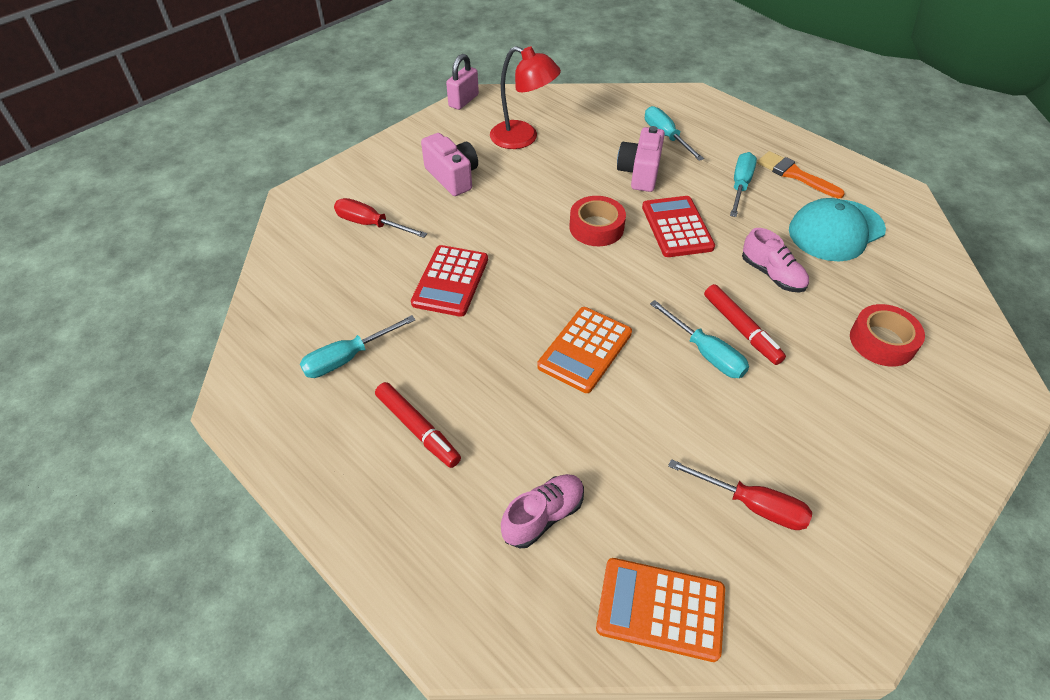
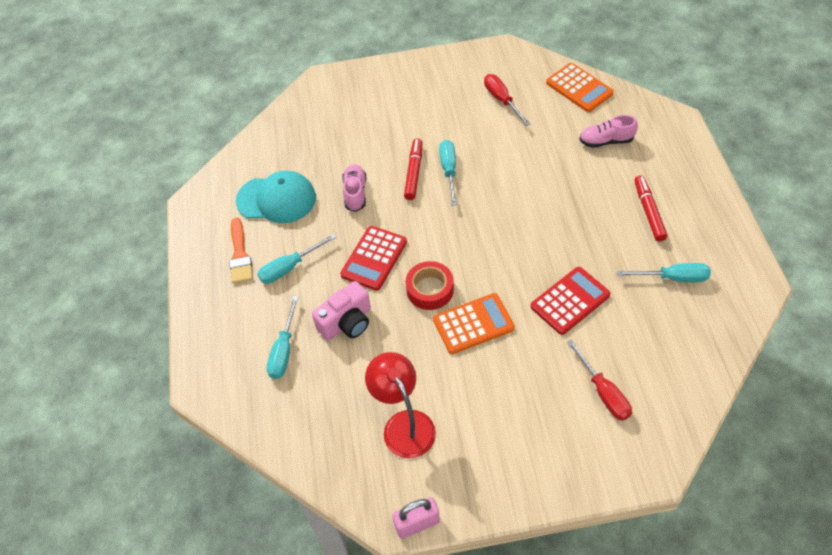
camera: 140 degrees left, 5 degrees up
pink camera [421,133,478,196] -> none
orange calculator [537,307,632,393] -> orange calculator moved to [433,293,515,354]
red tape [850,304,925,367] -> none

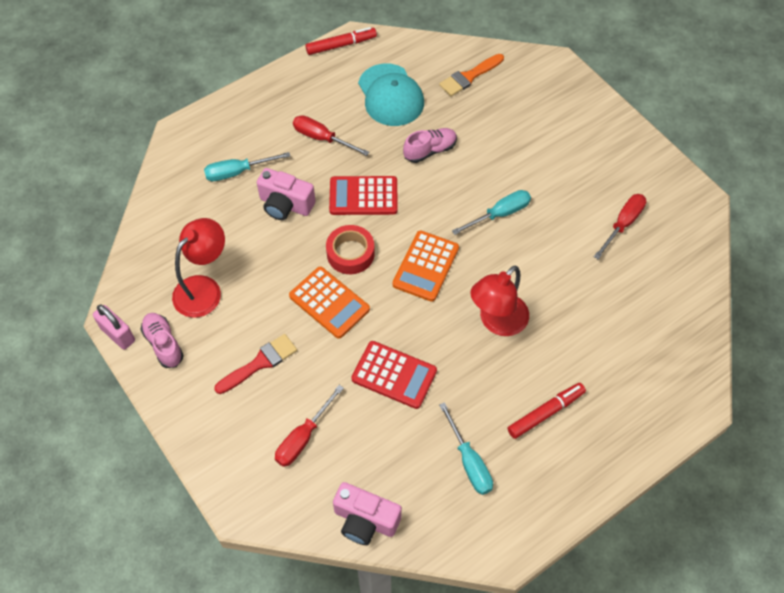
camera: 60 degrees right, 5 degrees up
orange brush [229,218,253,283] -> orange brush moved to [439,54,504,96]
turquoise screwdriver [257,234,336,284] -> red screwdriver [293,115,369,156]
red marker [404,138,422,200] -> red marker moved to [306,27,377,55]
orange calculator [546,63,614,112] -> orange calculator moved to [392,230,459,302]
pink shoe [579,115,638,148] -> pink shoe moved to [140,313,184,368]
none -> red brush [214,334,297,394]
none -> pink camera [333,482,402,545]
none -> red lamp [470,266,529,336]

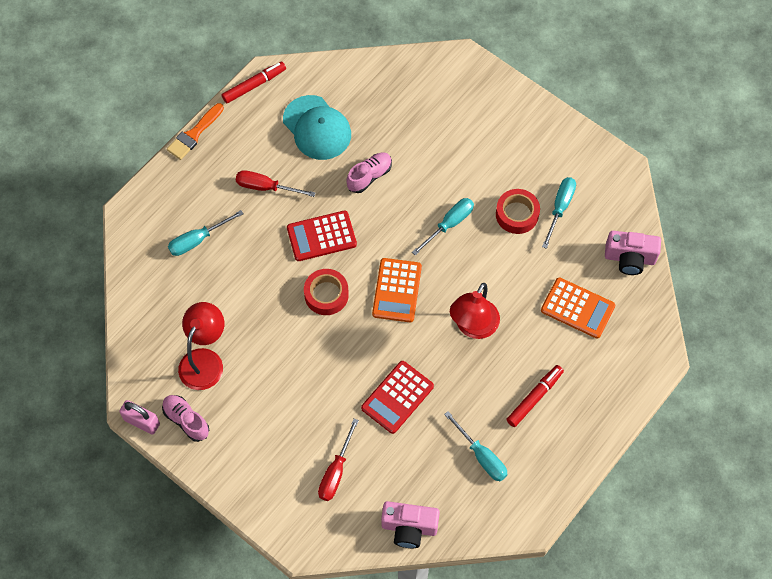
camera: 15 degrees left, 5 degrees up
red brush [214,334,297,394] -> none
pink camera [257,168,315,220] -> pink camera moved to [605,231,661,275]
orange calculator [289,267,370,338] -> orange calculator moved to [541,277,615,338]
red calculator [351,341,437,409] -> red calculator turned 120 degrees clockwise [361,361,434,434]
orange brush [439,54,504,96] -> orange brush moved to [167,103,224,160]
red screwdriver [594,194,646,260] -> turquoise screwdriver [542,177,576,249]
none -> red tape [496,189,540,234]

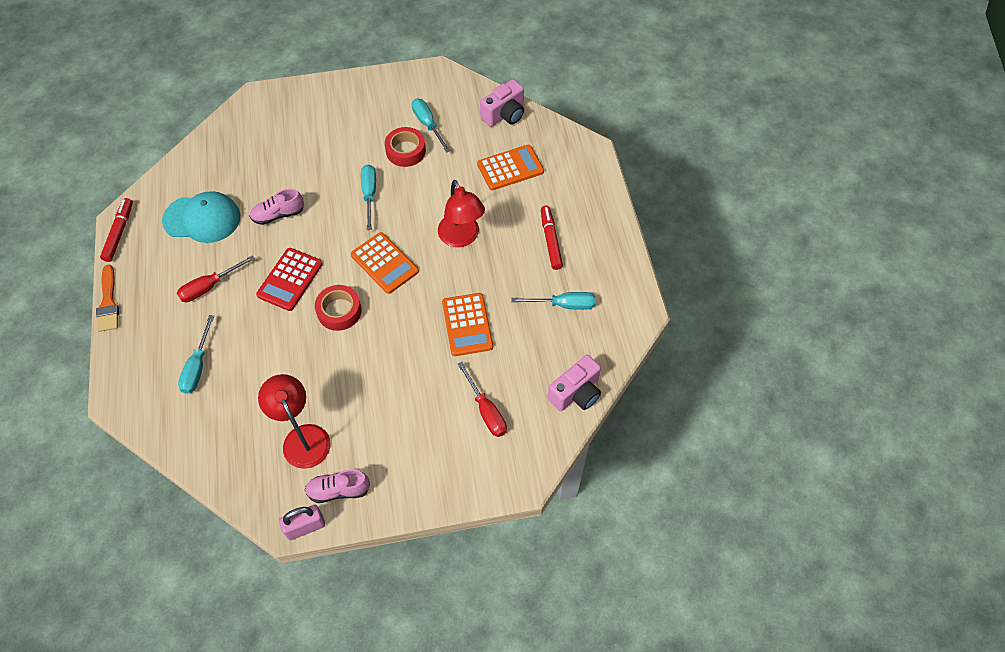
camera: 50 degrees left, 5 degrees down
pink shoe [346,152,392,193] -> pink shoe turned 105 degrees counterclockwise [250,189,304,225]
red calculator [361,361,434,434] -> orange calculator [442,293,493,356]

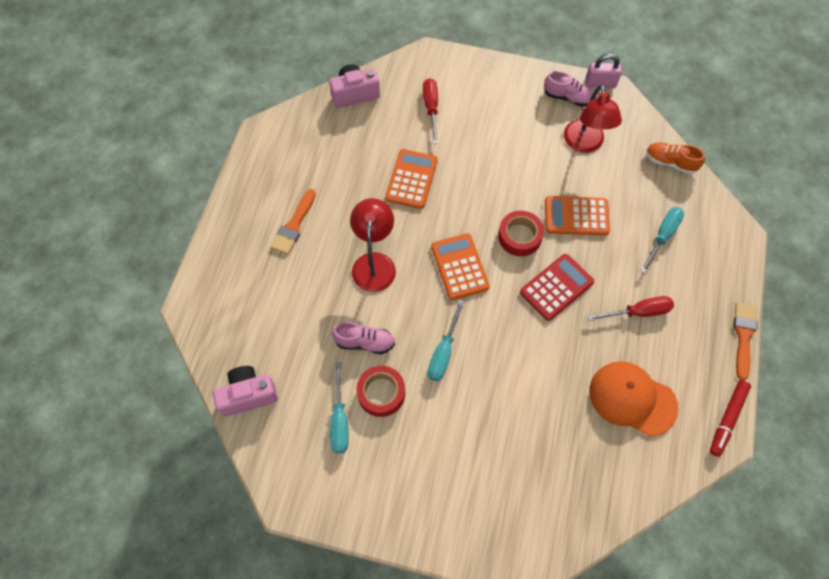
camera: 155 degrees left, 5 degrees up
turquoise cap [162,191,240,243] -> orange cap [589,361,678,436]
pink shoe [250,189,304,225] -> pink shoe moved to [332,322,395,354]
orange calculator [477,145,544,191] -> orange calculator moved to [545,196,610,236]
turquoise screwdriver [511,292,596,310] -> none
red marker [541,206,563,270] -> orange brush [271,189,316,255]
none -> orange shoe [646,142,705,174]

